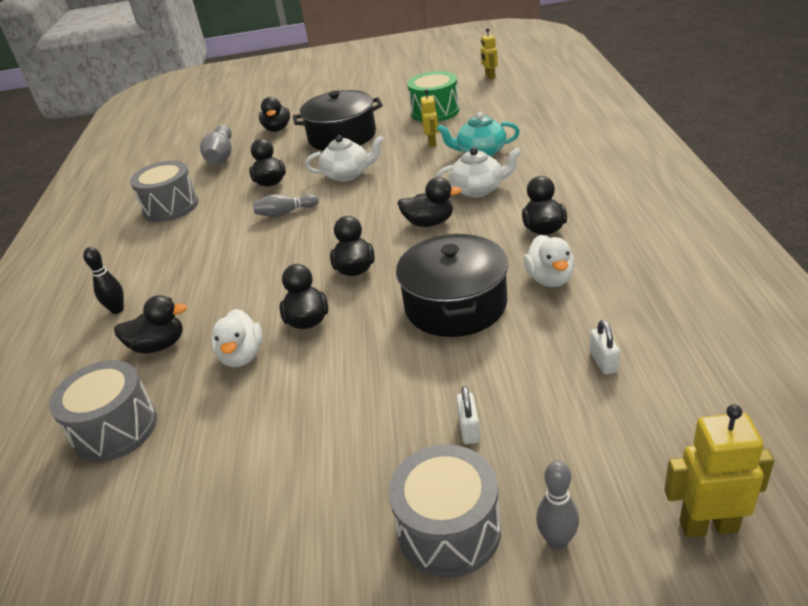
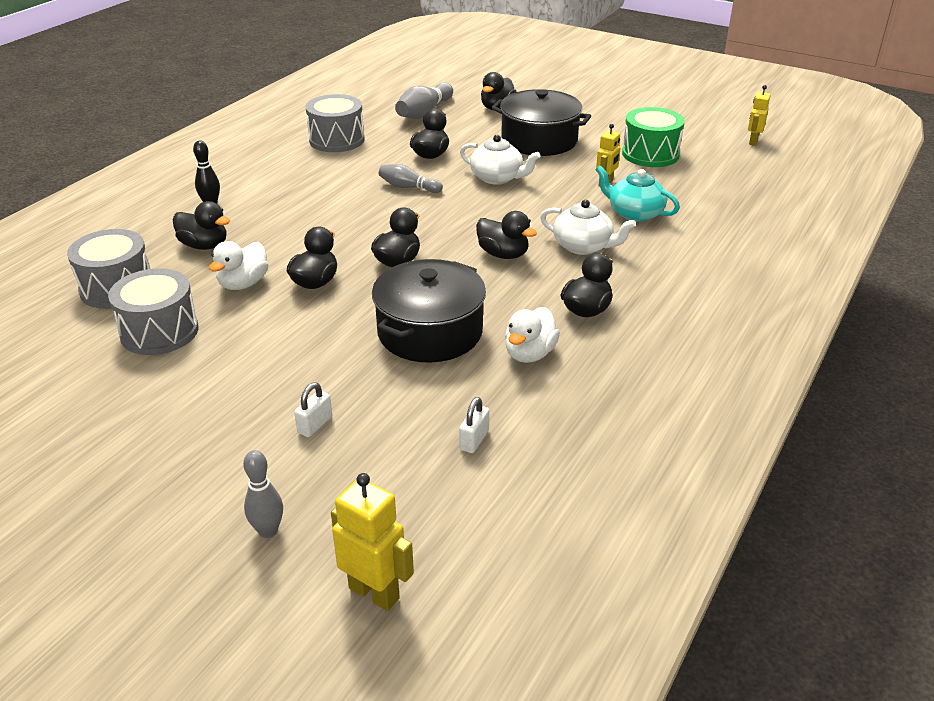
camera: 30 degrees right, 0 degrees up
grey drum [388,445,501,578] -> grey drum moved to [108,268,199,355]

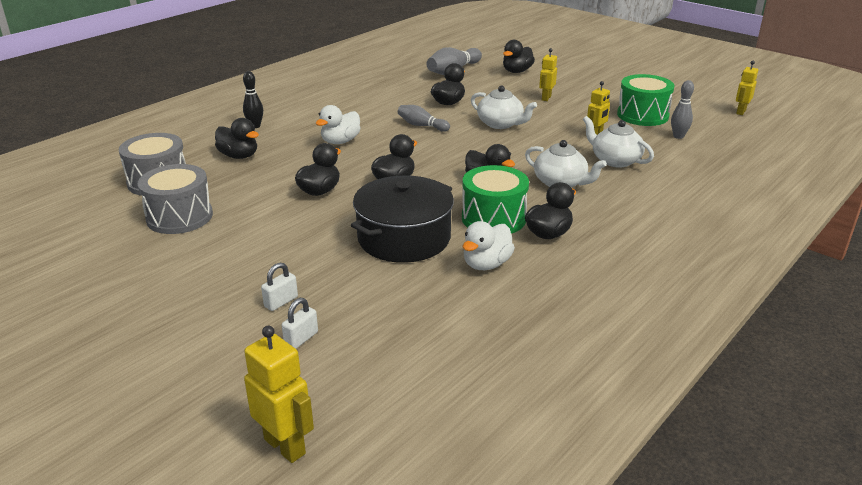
camera: 10 degrees right, 5 degrees down
white duck [209,241,268,290] -> white duck moved to [316,105,361,144]
grey bowling pin [243,450,283,538] -> grey bowling pin moved to [671,80,694,139]
grey drum [305,94,365,152] -> none
white padlock [459,397,489,453] -> white padlock moved to [282,298,318,349]
black pot [491,89,591,156] -> yellow robot [539,48,557,101]
turquoise teapot [595,165,680,222] -> white teapot [583,116,654,168]
none -> green drum [462,165,529,234]

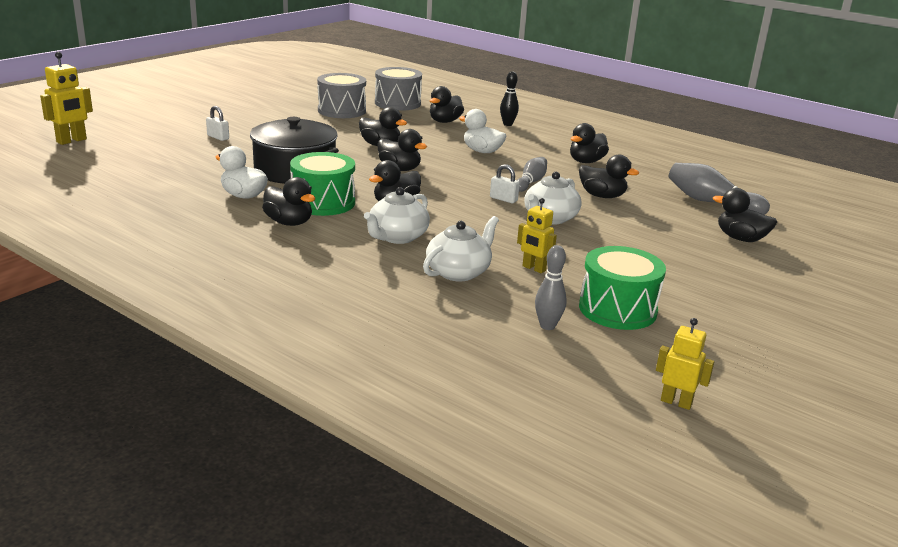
camera: 85 degrees right, 5 degrees down
white padlock [282,298,318,349] -> white padlock moved to [490,164,520,203]
yellow robot [539,48,557,101] -> none
none -> black duck [570,123,609,163]

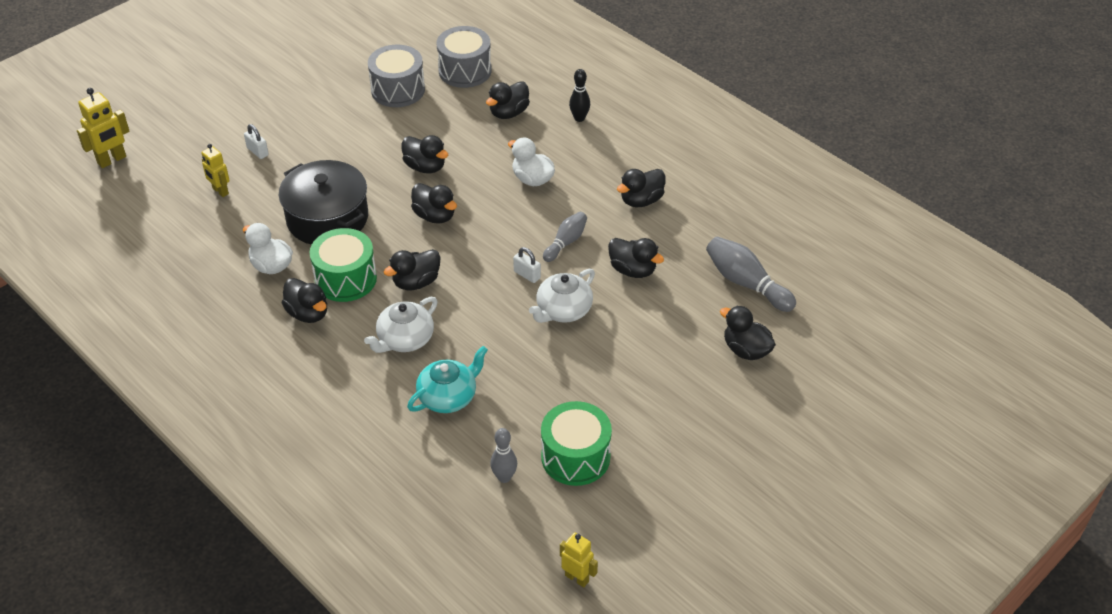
camera: 10 degrees right, 20 degrees up
white teapot [423,216,499,281] -> turquoise teapot [407,346,488,413]
yellow robot [517,198,557,273] -> yellow robot moved to [201,144,230,197]

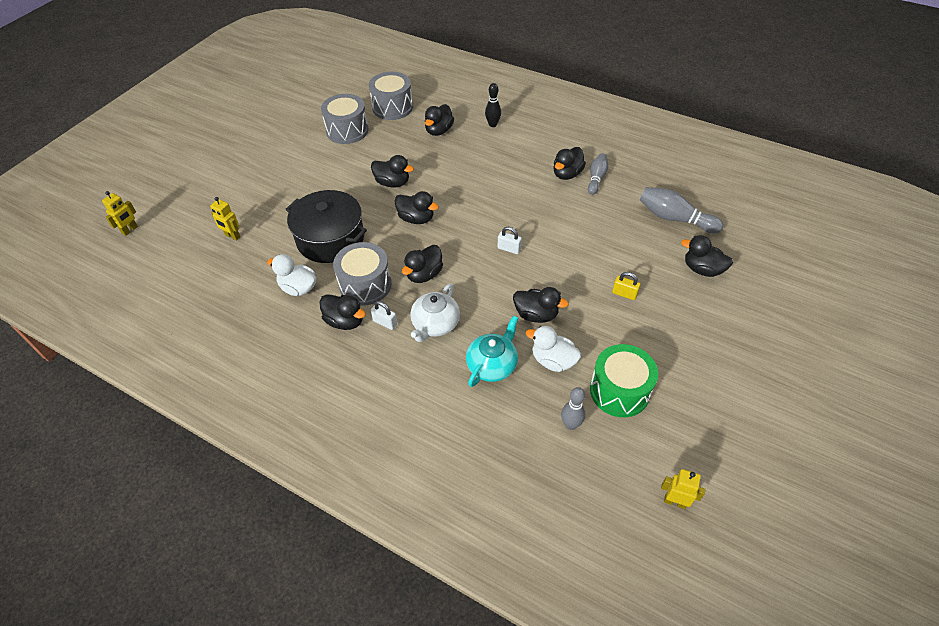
camera: 15 degrees left, 5 degrees up
yellow robot [77,88,130,168] -> yellow robot [102,191,138,236], size x0.67
white padlock [244,124,269,159] -> white padlock moved to [371,301,397,330]
green drum [309,228,377,302] -> grey drum [333,242,391,306]
white duck [508,138,555,187] -> white duck moved to [526,326,581,372]
white teapot [529,269,595,323] -> none
grey bowling pin [543,212,587,262] -> grey bowling pin moved to [588,153,608,195]
black duck [608,238,664,278] -> black duck moved to [513,287,569,323]
none -> yellow padlock [612,272,641,300]

